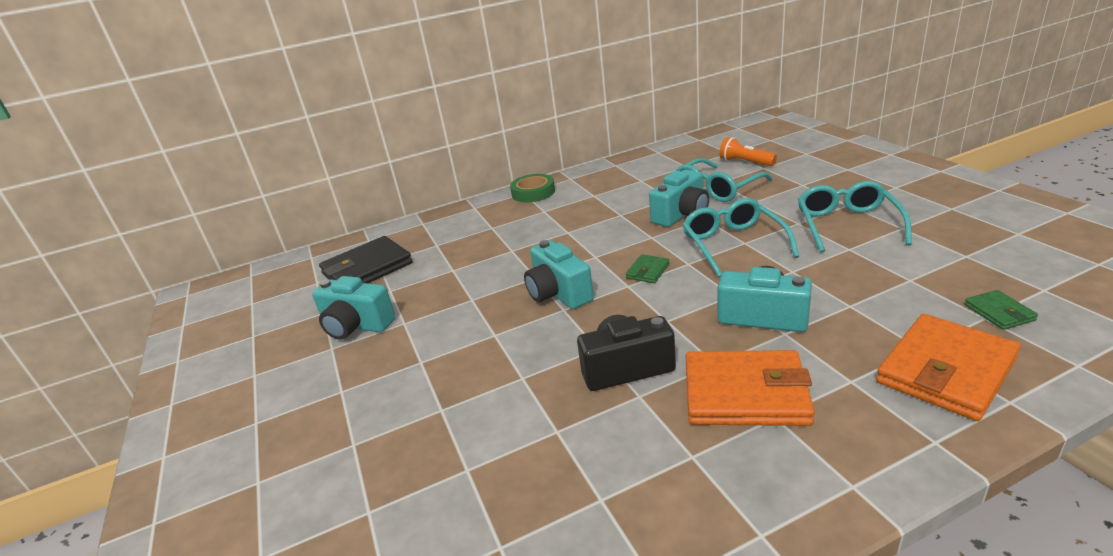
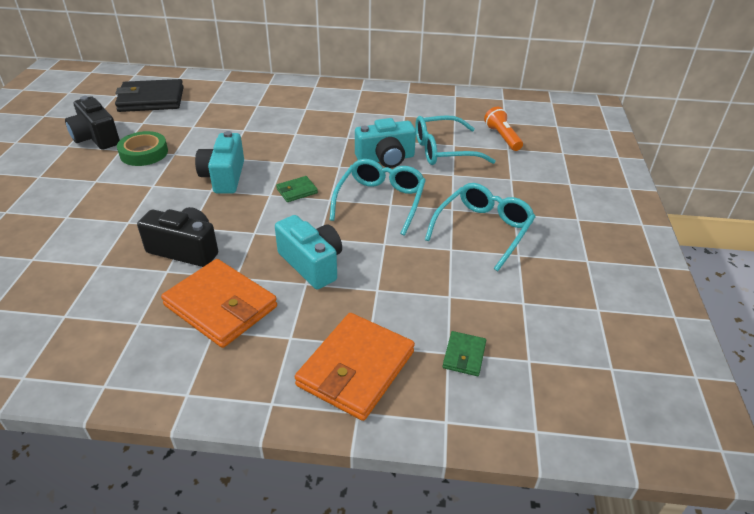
camera: 25 degrees right, 10 degrees up
turquoise camera [312,276,396,340] -> black camera [65,96,120,150]
green tape [510,174,555,202] -> green tape moved to [117,131,168,166]
orange wallet [876,314,1021,421] -> orange wallet turned 45 degrees counterclockwise [295,313,415,421]

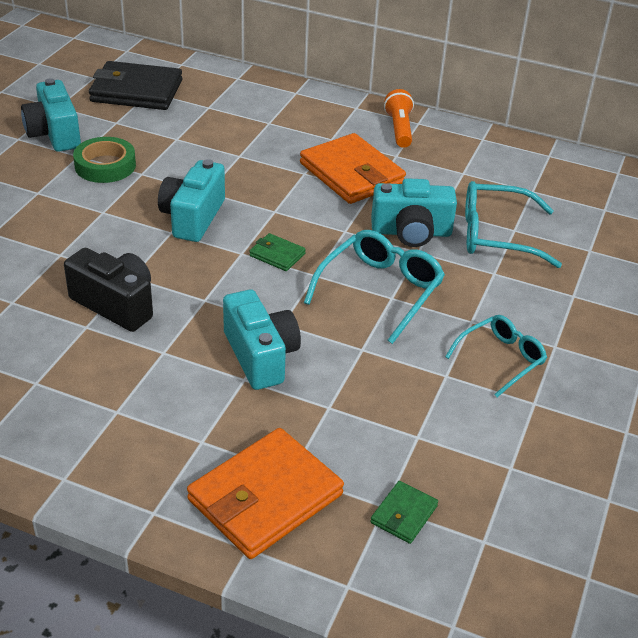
camera: 15 degrees right, 0 degrees up
black camera [65,96,120,150] -> turquoise camera [21,78,81,152]
orange wallet [161,259,277,348] -> orange wallet moved to [300,133,406,204]
green wallet [276,176,318,202] -> green wallet turned 45 degrees clockwise [249,233,306,271]
turquoise glasses [425,183,536,271] -> turquoise glasses [445,315,547,397], size x0.66
orange flashlight [484,107,523,151] -> orange flashlight moved to [384,89,414,148]

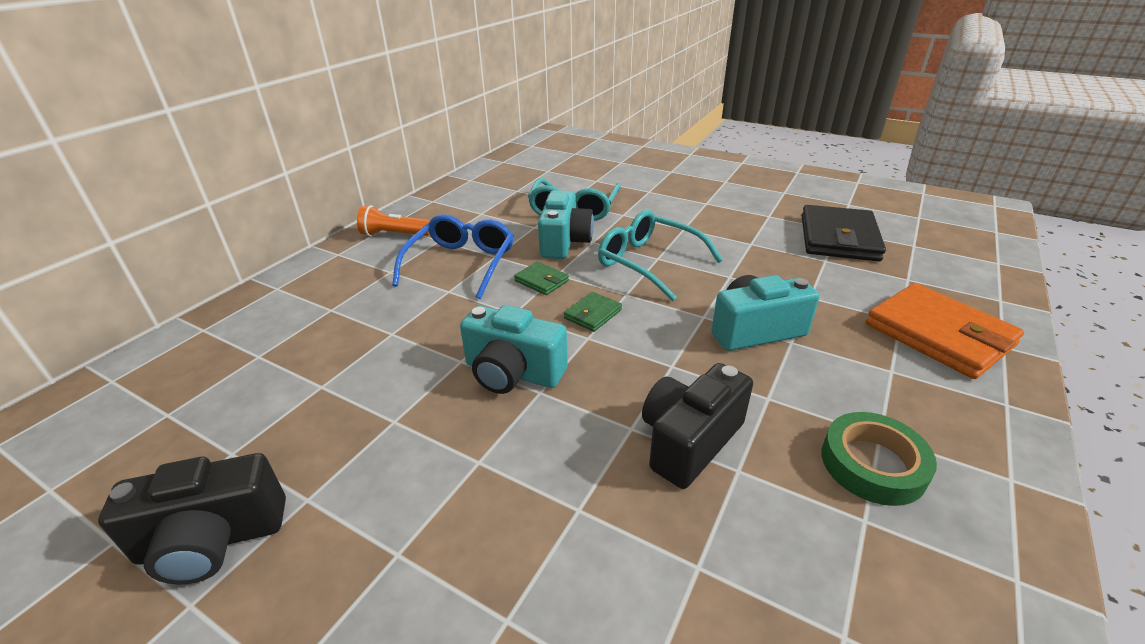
camera: 80 degrees left, 5 degrees down
turquoise camera [21,78,81,152] -> black camera [98,453,286,584]
green tape [73,137,136,183] -> green tape moved to [822,412,937,506]
black wallet [89,61,182,110] -> black wallet moved to [802,205,886,262]
orange wallet [300,133,406,204] -> blue glasses [392,214,514,299]
green wallet [370,481,438,544] -> green wallet moved to [514,262,569,295]
turquoise glasses [445,315,547,397] -> none

